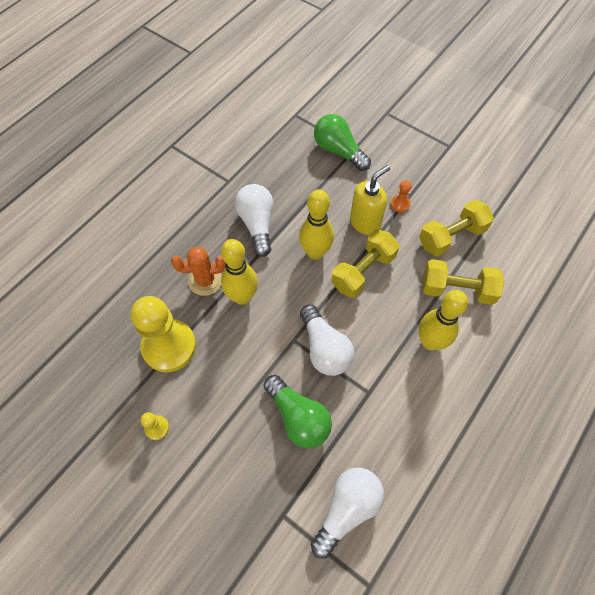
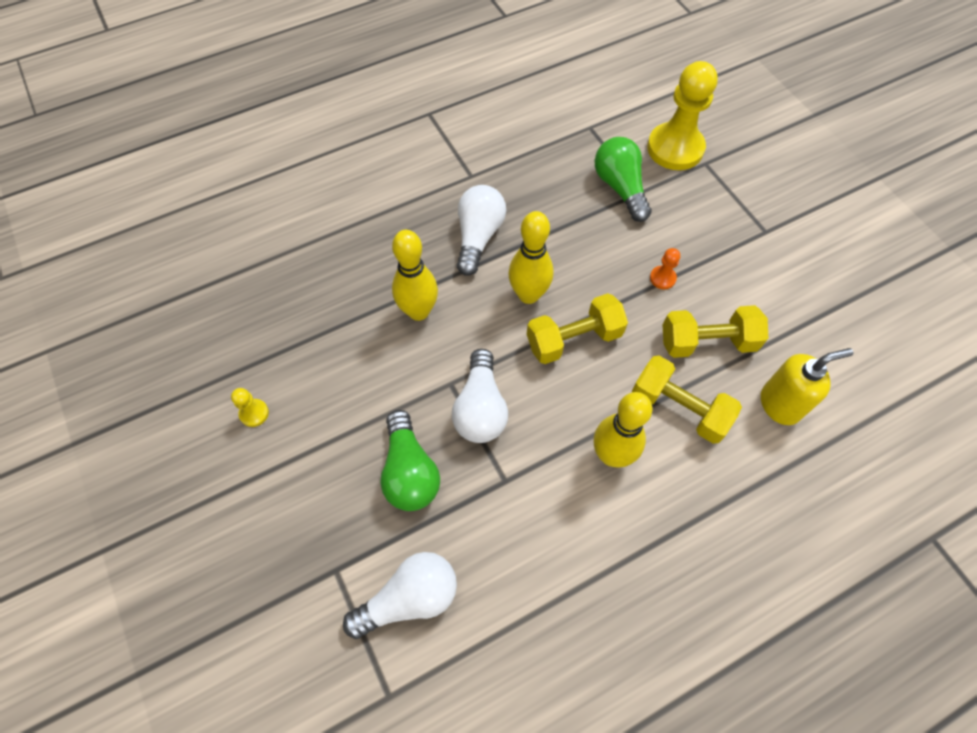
camera: 25 degrees right, 0 degrees up
yellow pawn [131,296,196,372] -> yellow pawn moved to [647,61,718,170]
orange cactus [171,247,226,296] -> none
yellow soap dispenser [350,165,390,235] -> yellow soap dispenser moved to [761,348,854,425]

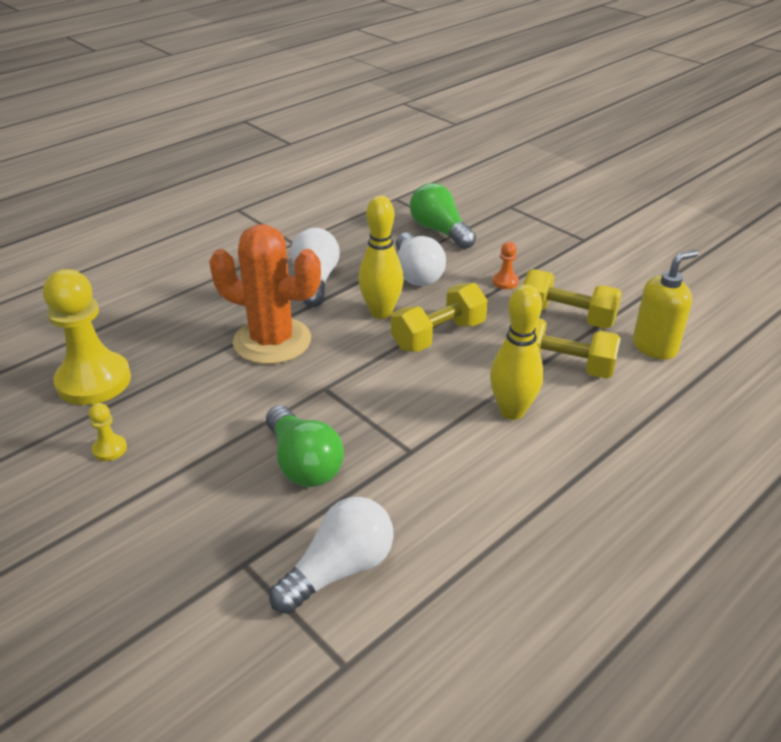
camera: 15 degrees left, 25 degrees down
yellow bowling pin [392,230,438,321] -> orange cactus [209,224,321,364]
white light bulb [452,349,508,443] -> white light bulb moved to [396,233,446,286]
yellow pawn [647,61,718,170] -> yellow pawn moved to [43,269,131,405]
yellow dumbbell [663,305,768,358] -> yellow dumbbell turned 45 degrees clockwise [523,269,622,329]

